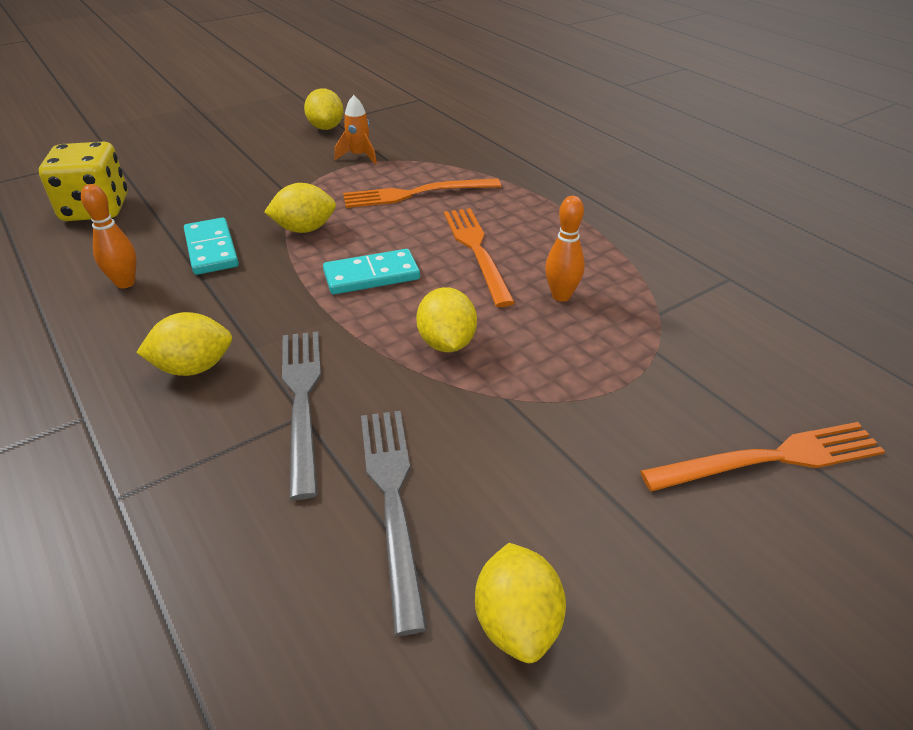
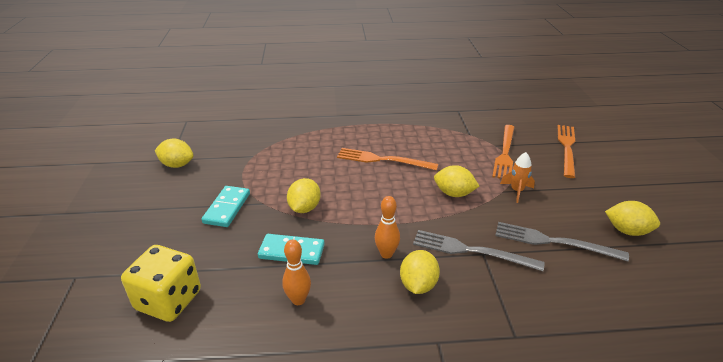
camera: 60 degrees left, 5 degrees down
turquoise domino [323,249,420,294] -> turquoise domino moved to [201,186,250,227]
orange rocket [335,95,377,164] -> orange rocket moved to [500,152,535,203]
orange fork [343,178,501,208] -> orange fork moved to [492,125,514,178]
orange bowling pin [545,196,585,302] -> orange bowling pin moved to [375,196,400,259]

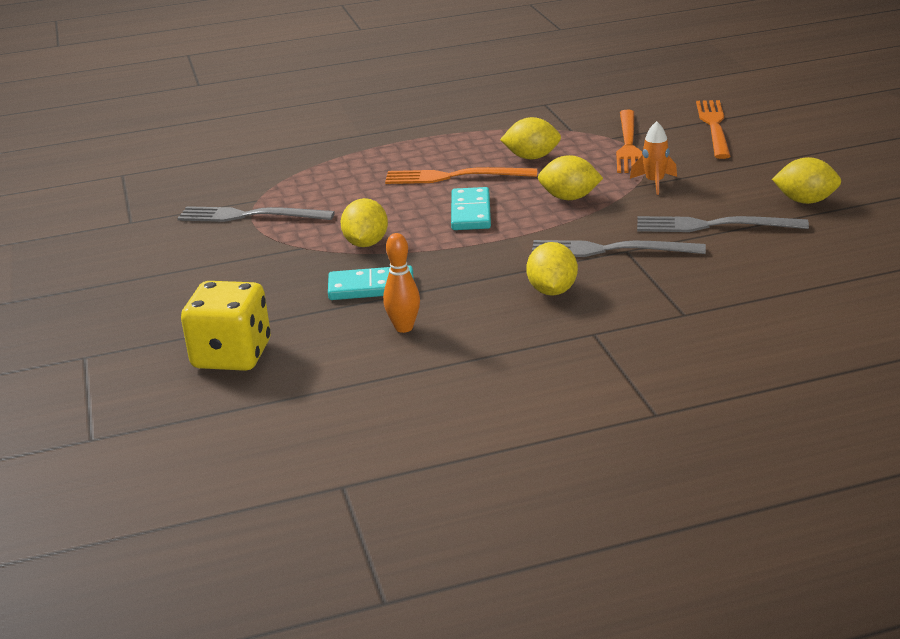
camera: 10 degrees left, 5 degrees down
yellow lemon [155,138,194,168] -> yellow lemon moved to [500,117,561,159]
turquoise domino [201,186,250,227] -> turquoise domino moved to [451,187,491,230]
orange bowling pin [375,196,400,259] -> none
none -> grey fork [177,206,335,222]

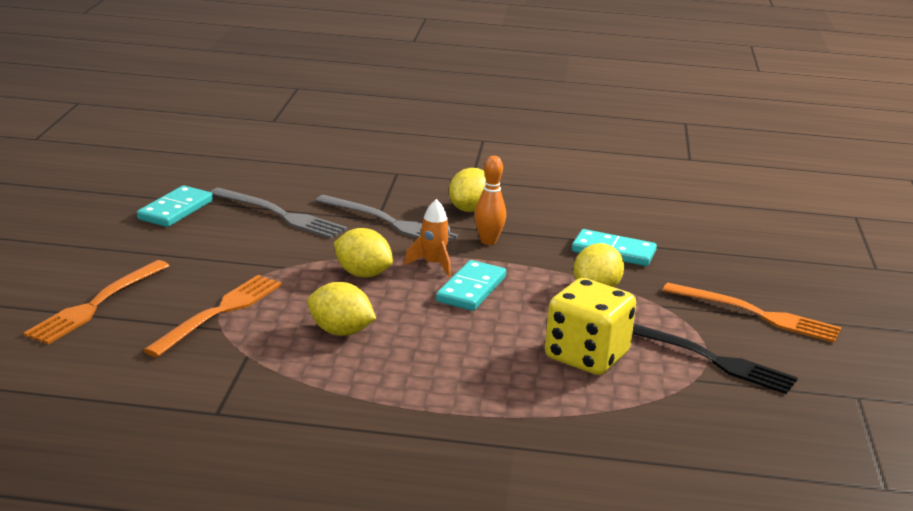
camera: 160 degrees left, 5 degrees down
grey fork [177,206,335,222] -> black fork [632,324,798,394]
yellow dice [181,281,271,371] -> yellow dice moved to [545,278,636,375]
orange bowling pin [383,233,420,333] -> orange bowling pin moved to [474,156,506,245]
orange fork [385,167,537,184] -> orange fork moved to [662,283,842,343]
orange rocket [630,121,677,195] -> orange rocket moved to [404,199,451,277]
yellow lemon [772,157,841,204] -> turquoise domino [137,186,213,227]

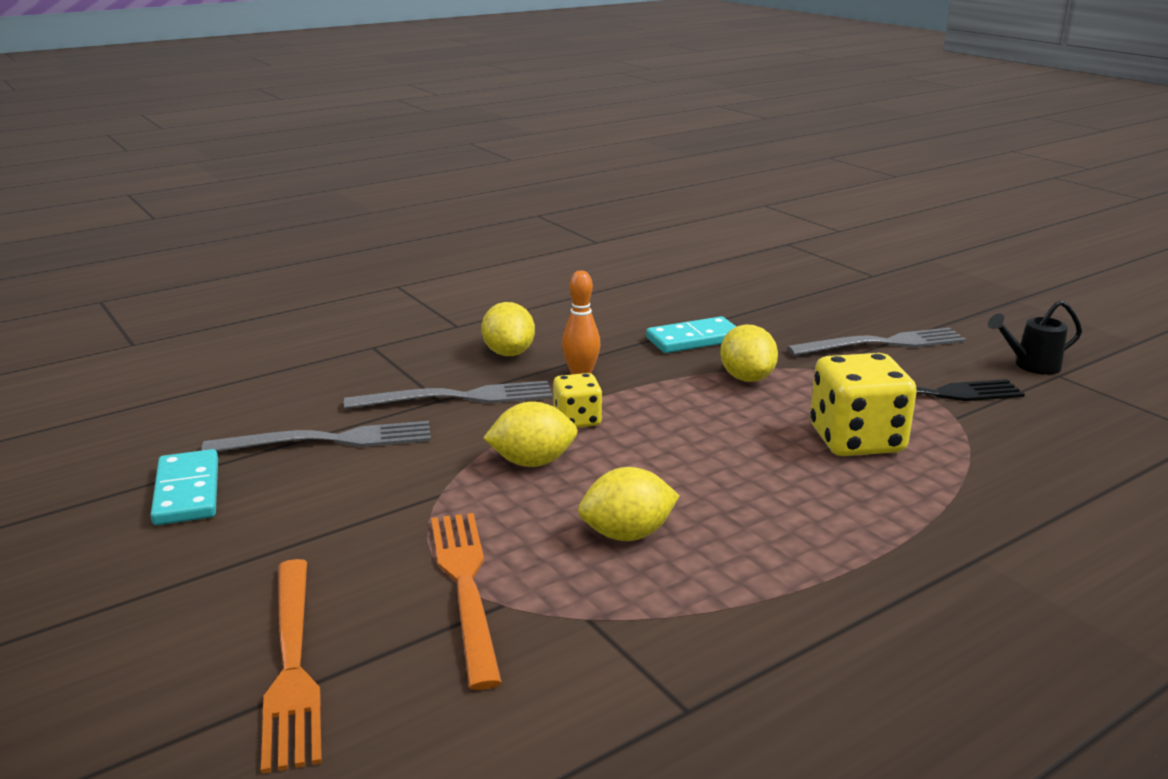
camera: 40 degrees left, 0 degrees up
orange rocket [404,199,451,277] -> yellow dice [553,373,602,428]
turquoise domino [436,260,506,311] -> none
orange fork [662,283,842,343] -> grey fork [787,328,966,356]
none -> black watering can [988,300,1082,375]

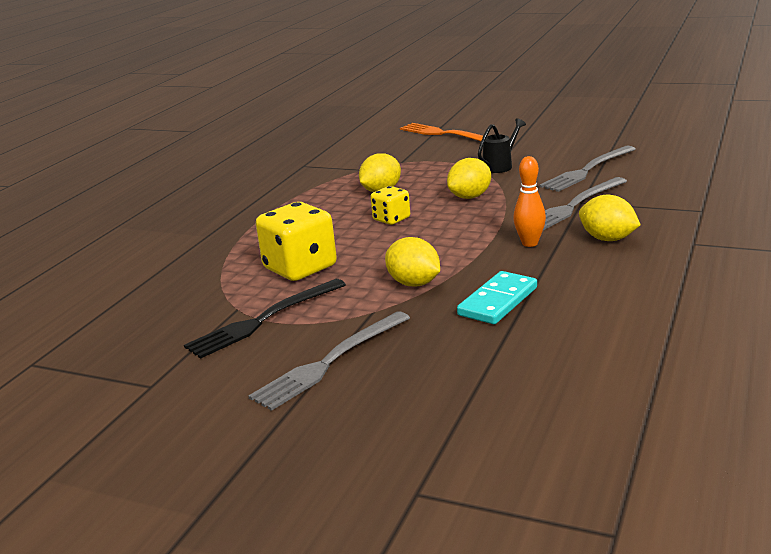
camera: 150 degrees right, 0 degrees up
turquoise domino [150,449,218,525] -> none
orange fork [431,513,502,690] -> none
yellow dice [553,373,602,428] -> yellow dice moved to [371,186,410,225]
black watering can [988,300,1082,375] -> black watering can moved to [478,119,526,173]

